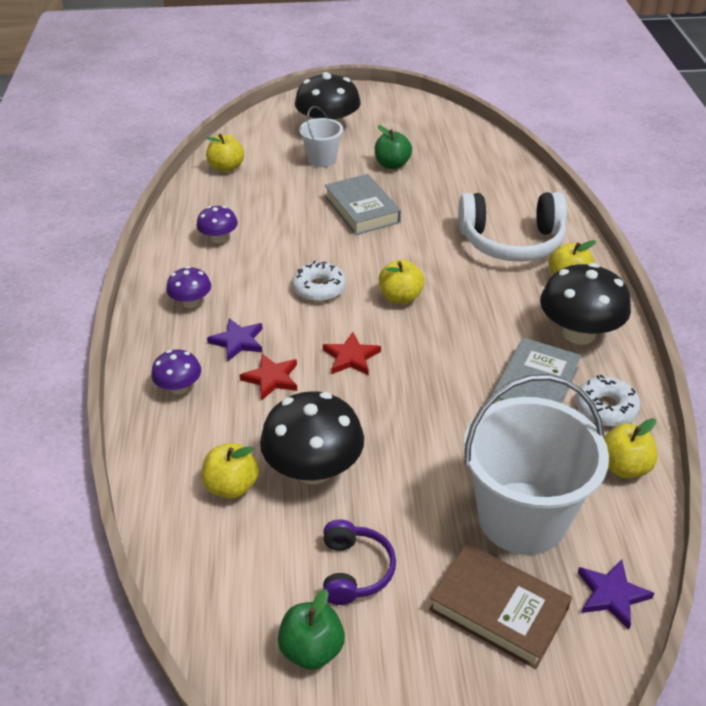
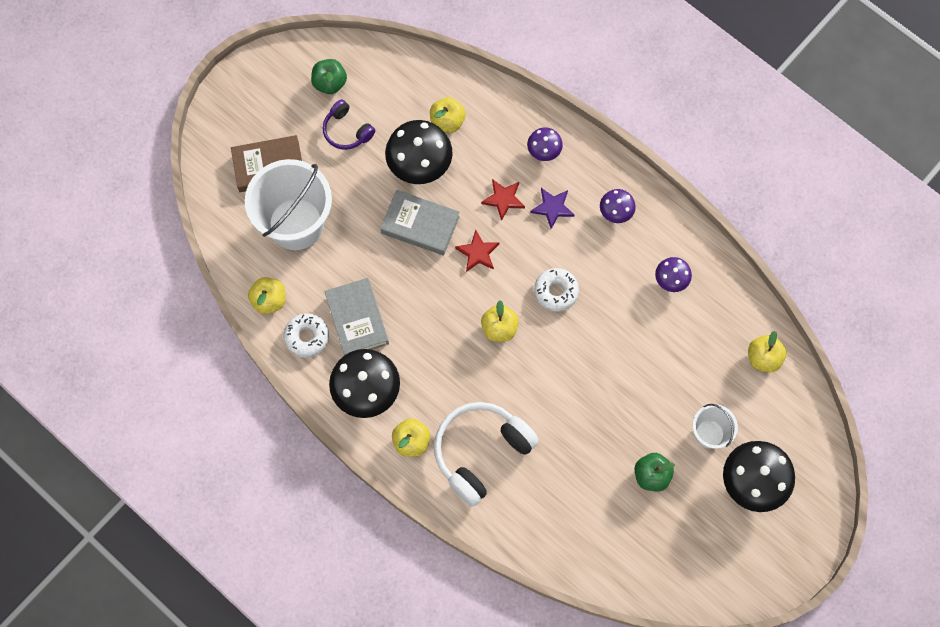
camera: 135 degrees right, 30 degrees up
grey book [325,174,401,235] -> grey book moved to [380,190,460,255]
purple star [578,559,654,630] -> none

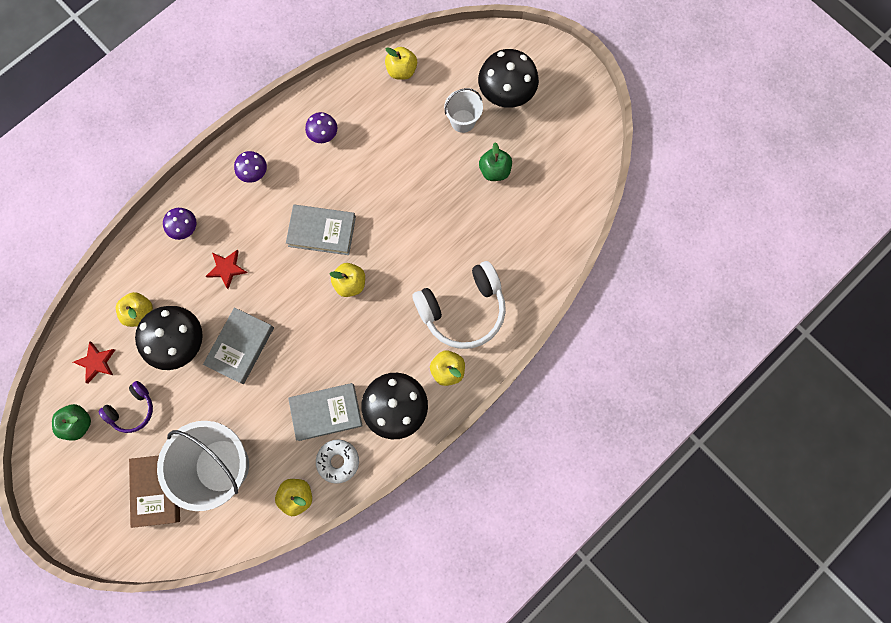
camera: 85 degrees left, 5 degrees up
white headphones [434,402,539,506] -> white headphones turned 75 degrees counterclockwise [413,261,506,349]
red star [455,230,499,272] -> red star moved to [73,341,115,384]
purple star [530,188,574,229] -> none
white donut [534,268,579,312] -> grey book [286,204,356,255]

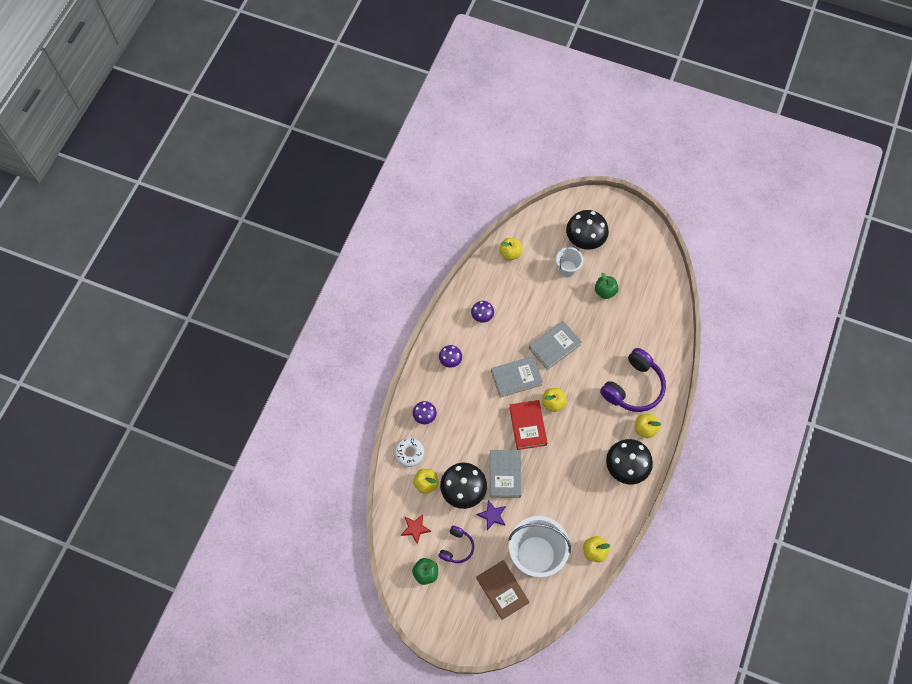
camera: 25 degrees left, 10 degrees down
red star [206,250,247,289] -> none
grey book [288,383,363,441] -> grey book moved to [529,321,582,370]
white donut [316,440,359,484] -> white donut moved to [394,438,424,467]
white headphones [413,261,506,349] -> purple headphones [600,348,666,412]
none -> purple star [476,500,506,530]
none -> red book [509,400,548,450]

